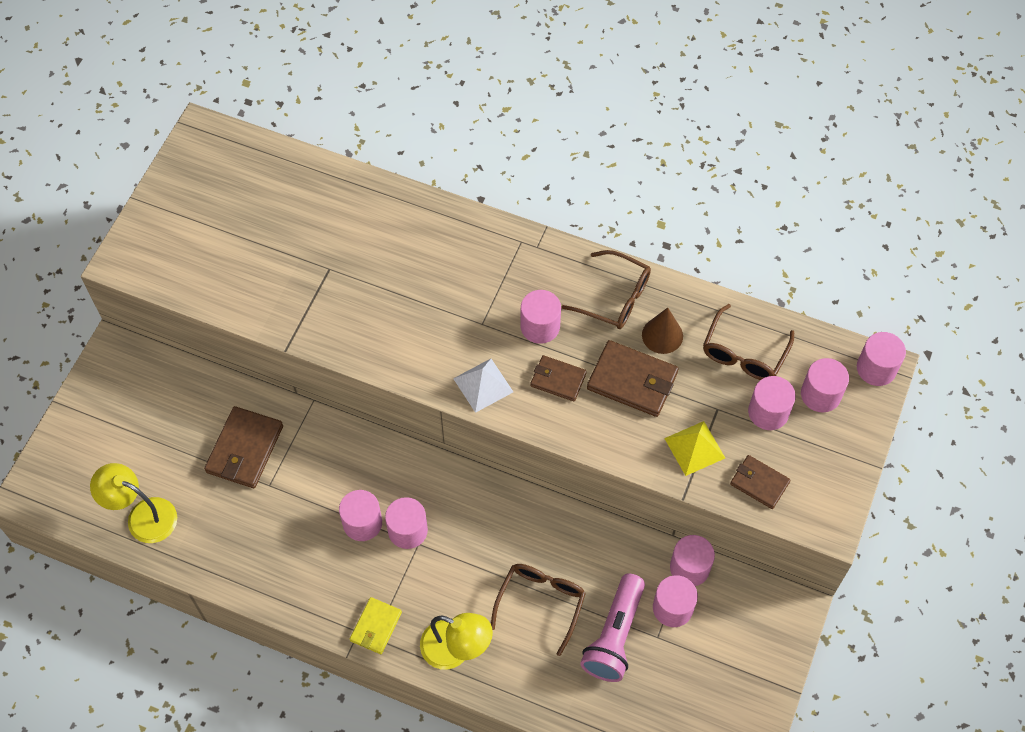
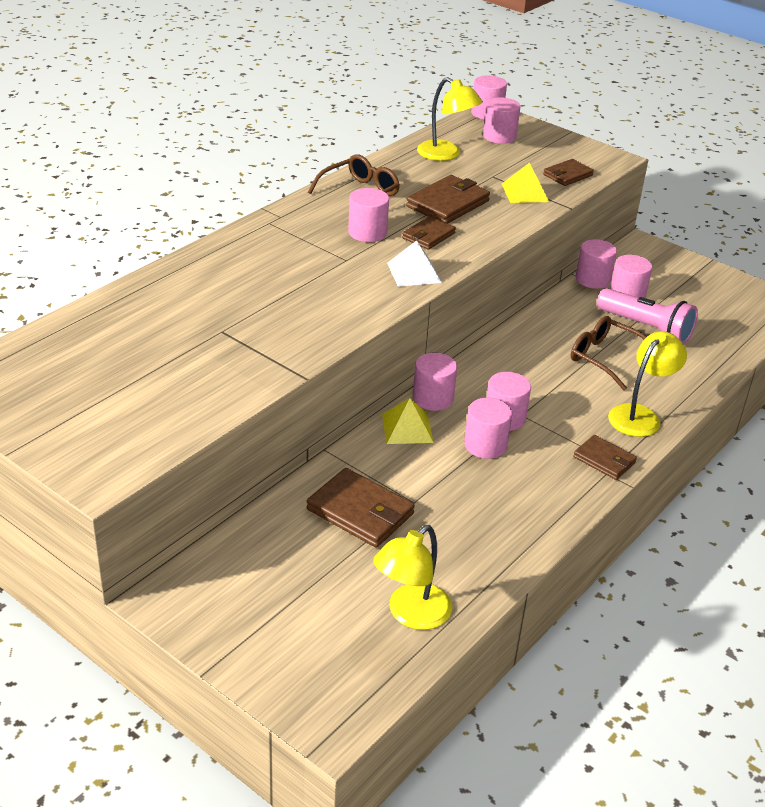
camera: 75 degrees left, 25 degrees down
yellow wallet [350,597,402,654] -> brown wallet [573,435,637,480]
brown cone [642,308,683,354] -> none
brown glasses [703,304,794,380] -> yellow lamp [417,77,483,161]
pink cylinder [748,376,796,430] -> pink cylinder moved to [413,353,457,411]
none -> yellow pyramid [382,398,434,444]

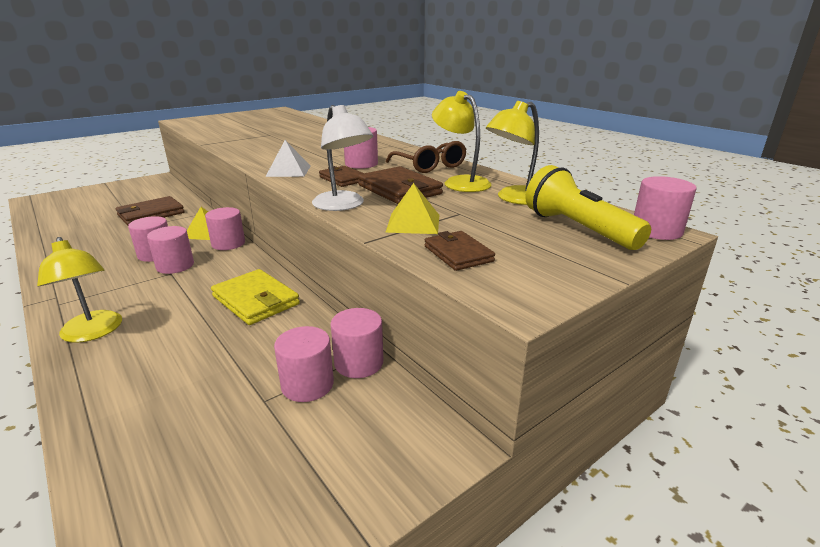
camera: 105 degrees right, 10 degrees down
yellow lamp [373,525,452,630] -> yellow lamp moved to [432,91,492,192]
pink cylinder [483,97,521,144] -> yellow flashlight [525,165,651,250]
brown glasses [571,316,647,390] -> none
brown wallet [573,435,637,480] -> none
pink flashlight [597,288,698,344] -> none
none -> yellow wallet [211,269,300,325]
none -> white lamp [312,105,373,211]

